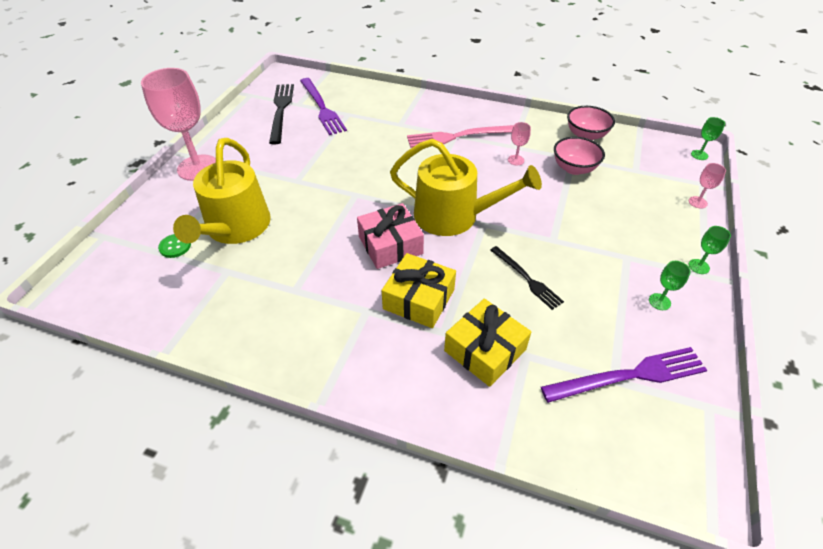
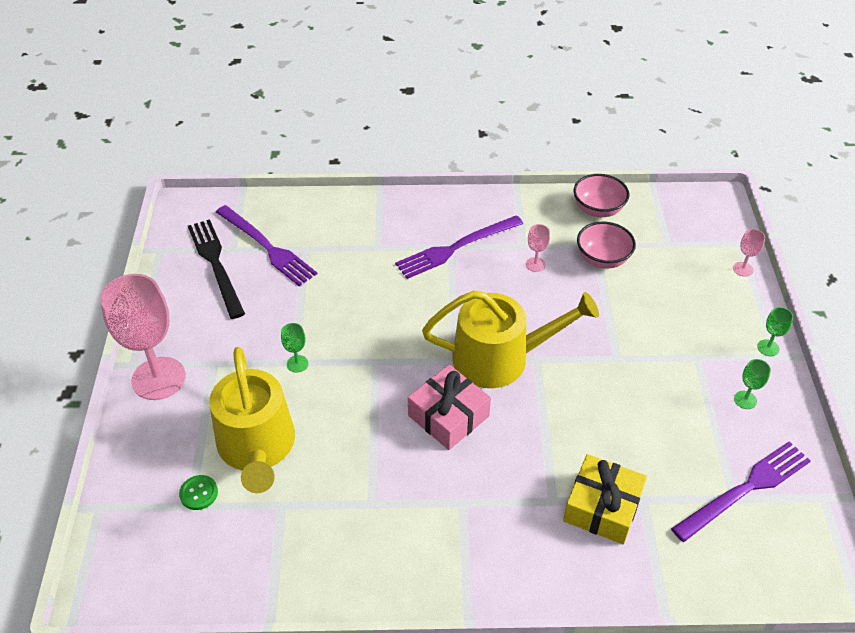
camera: 20 degrees left, 0 degrees up
yellow gift [382,253,456,328] -> none
pink fork [407,125,514,148] -> purple fork [395,215,523,279]
black fork [490,246,564,310] -> none
green goblet [691,117,725,160] -> green goblet moved to [281,323,308,373]

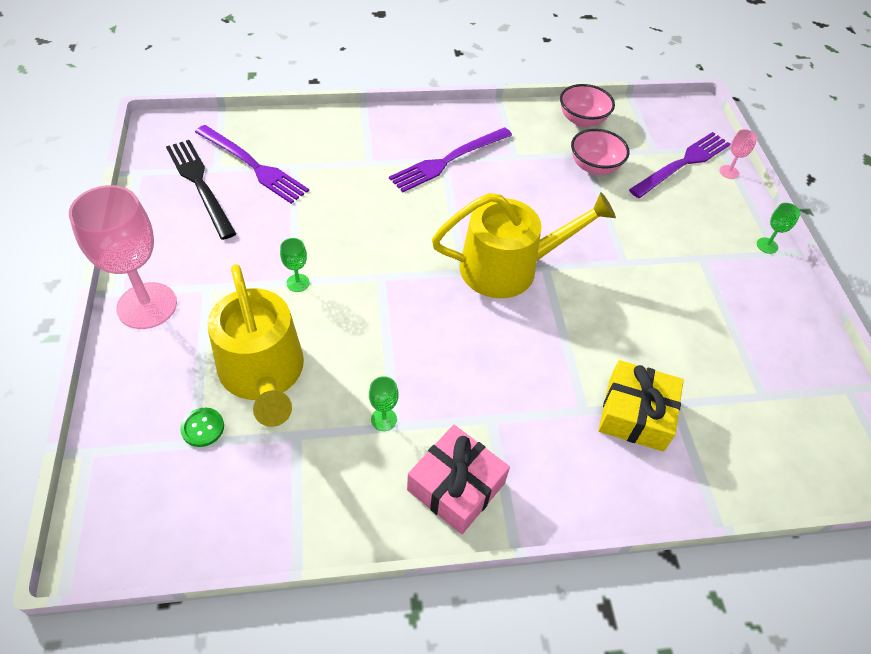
camera: 10 degrees left, 5 degrees up
pink gift [408,365,491,450] -> pink gift moved to [407,425,510,534]
pink goblet [526,224,550,272] -> none
purple fork [671,441,811,542] -> purple fork moved to [629,132,730,198]
green goblet [734,359,771,409] -> green goblet moved to [369,376,399,431]

